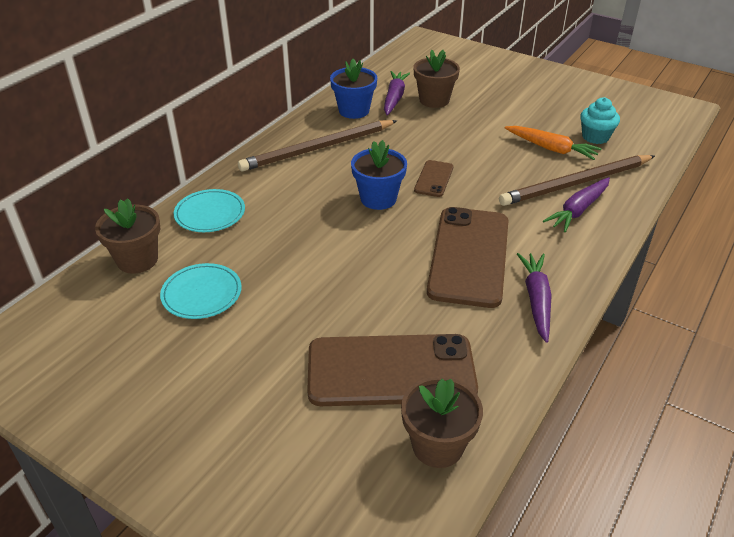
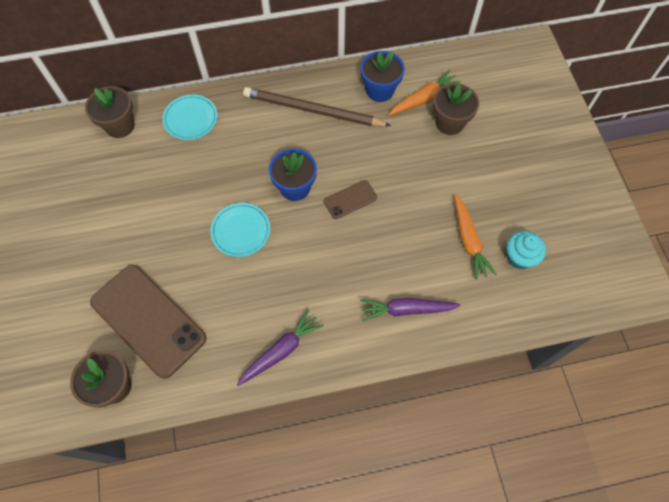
camera: 45 degrees right, 25 degrees up
turquoise plate [160,263,242,319] -> turquoise plate moved to [210,203,270,257]
purple carrot [384,71,410,115] -> orange carrot [388,70,461,116]
brown phone [427,207,509,308] -> none
brown pencil [499,155,655,206] -> none

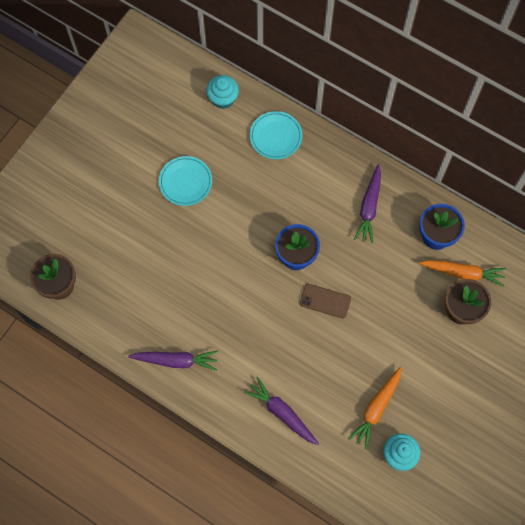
camera: 45 degrees right, 5 degrees up
brown flower pot [85,86,135,138] -> turquoise cupcake [206,75,239,109]
brown phone [90,265,207,379] -> none
turquoise plate [210,203,270,257] -> turquoise plate moved to [159,156,212,206]
brown pencil [243,87,391,127] -> purple carrot [354,164,381,243]

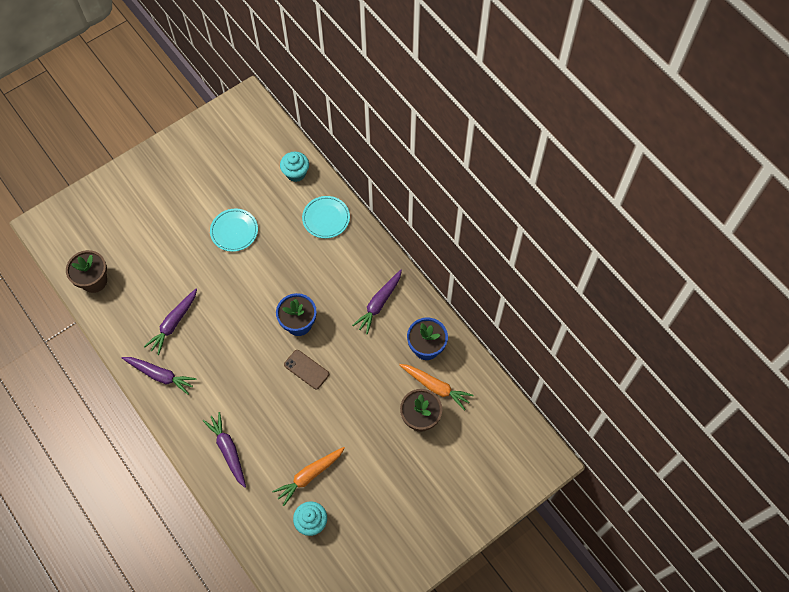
camera: 20 degrees right, 5 degrees down
none -> purple carrot [144,288,197,355]

